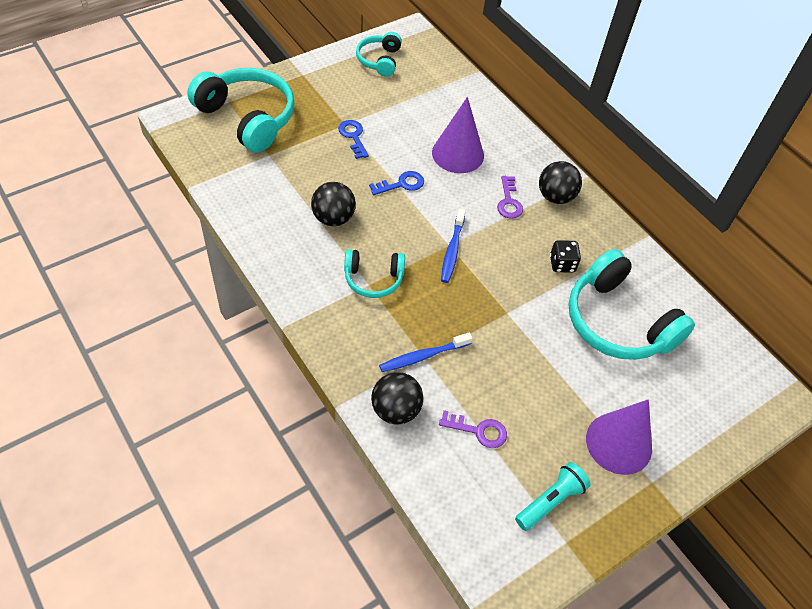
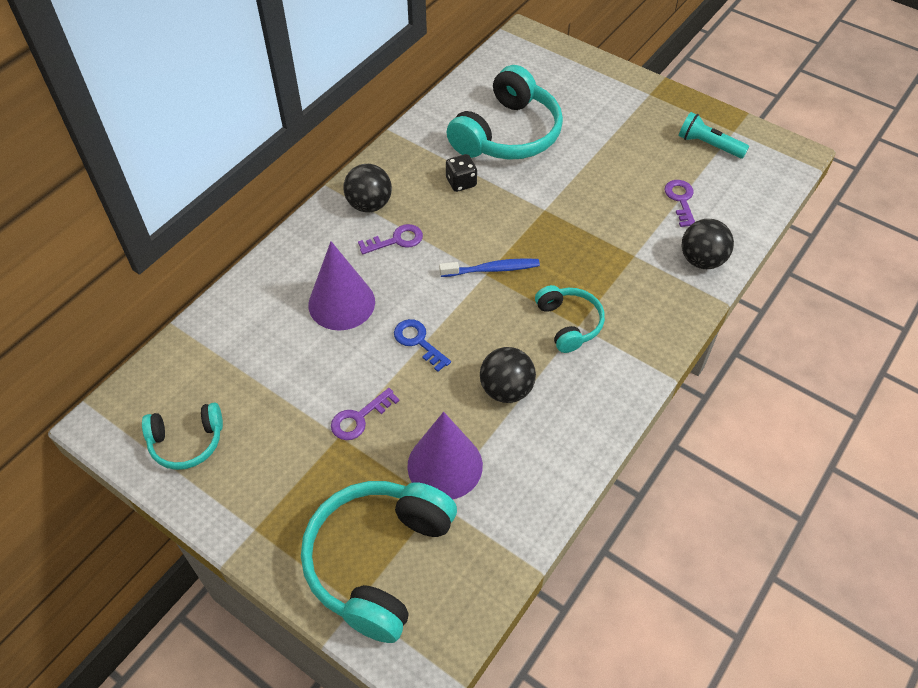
camera: 105 degrees left, 0 degrees up
blue key [338,120,369,159] -> purple key [331,388,400,440]
blue toothbrush [379,332,473,372] -> none
purple cone [586,399,652,475] -> purple cone moved to [407,412,483,499]

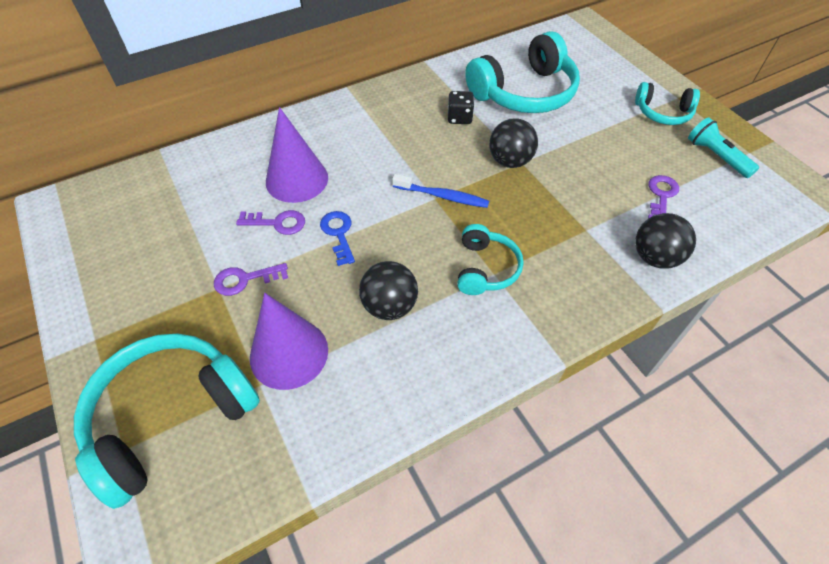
camera: 25 degrees right, 0 degrees up
turquoise headphones [142,402,223,470] -> turquoise headphones moved to [635,82,700,125]
black ball [344,164,392,213] -> black ball moved to [489,118,538,168]
purple key [358,224,423,254] -> purple key moved to [236,210,305,235]

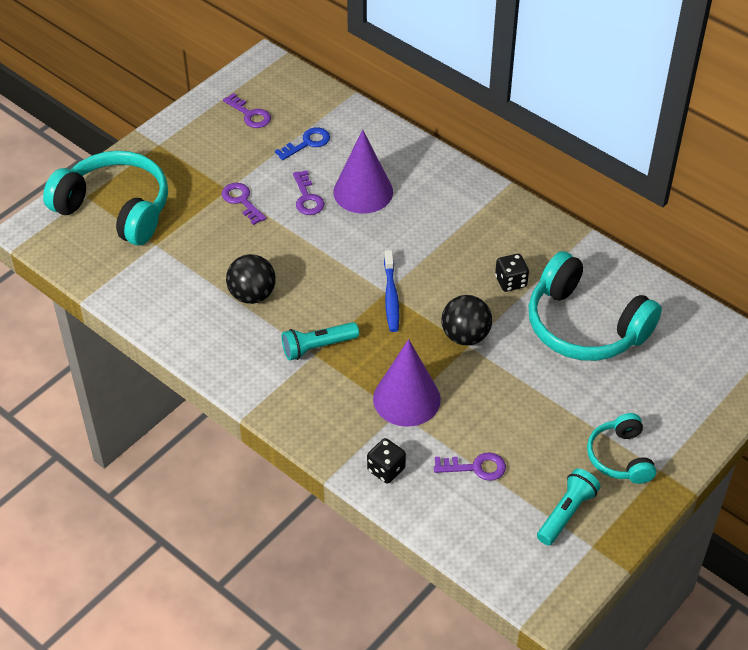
camera: 70 degrees right, 5 degrees down
purple cone [250,293,328,390] -> purple cone moved to [373,339,441,427]
blue key [320,211,355,266] -> blue key moved to [275,127,330,160]
turquoise headphones [457,224,524,295] -> turquoise flashlight [282,322,359,360]
black ball [635,213,696,269] -> black dice [367,438,406,484]
none -> purple key [223,93,271,128]

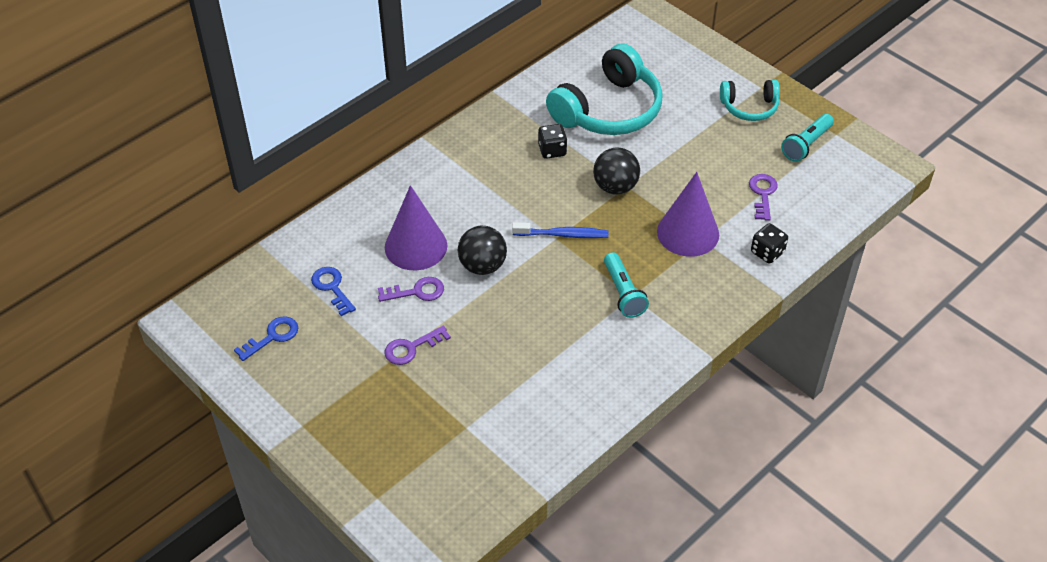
camera: 85 degrees left, 0 degrees up
turquoise headphones [43,151,168,246] -> none
purple key [223,93,271,128] -> blue key [234,316,298,361]
black ball [226,254,276,304] -> black ball moved to [458,226,507,275]
turquoise flashlight [537,469,600,546] -> turquoise flashlight turned 90 degrees counterclockwise [781,114,834,162]

